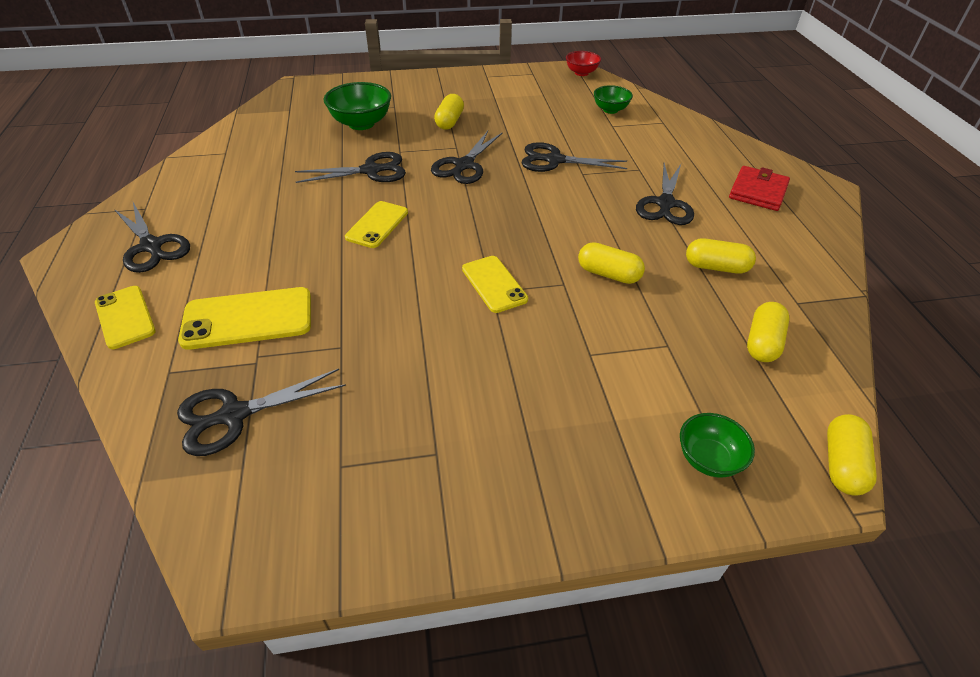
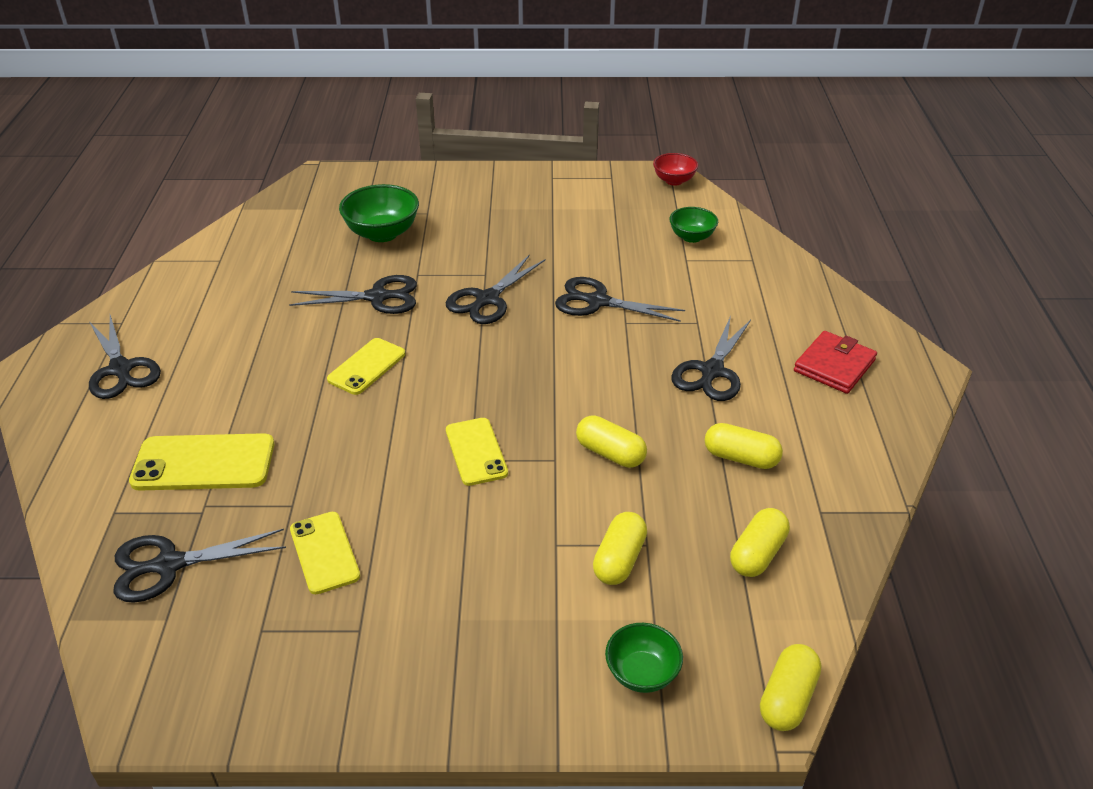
camera: 10 degrees right, 5 degrees down
yellow phone [95,286,156,349] -> yellow phone moved to [290,512,360,594]
yellow capsule [434,94,464,130] -> yellow capsule moved to [593,512,647,585]

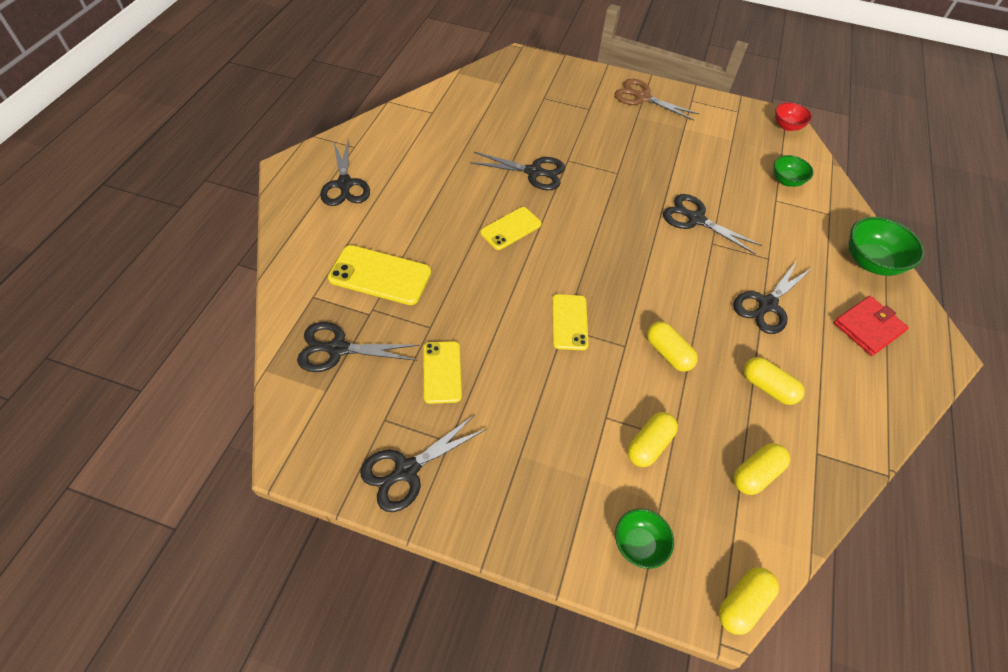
camera: 15 degrees right, 15 degrees up
green bowl [339,184,419,242] -> green bowl moved to [848,217,924,276]
black scissors [446,254,545,324] -> black scissors moved to [360,415,487,512]
none -> brown scissors [615,79,699,121]

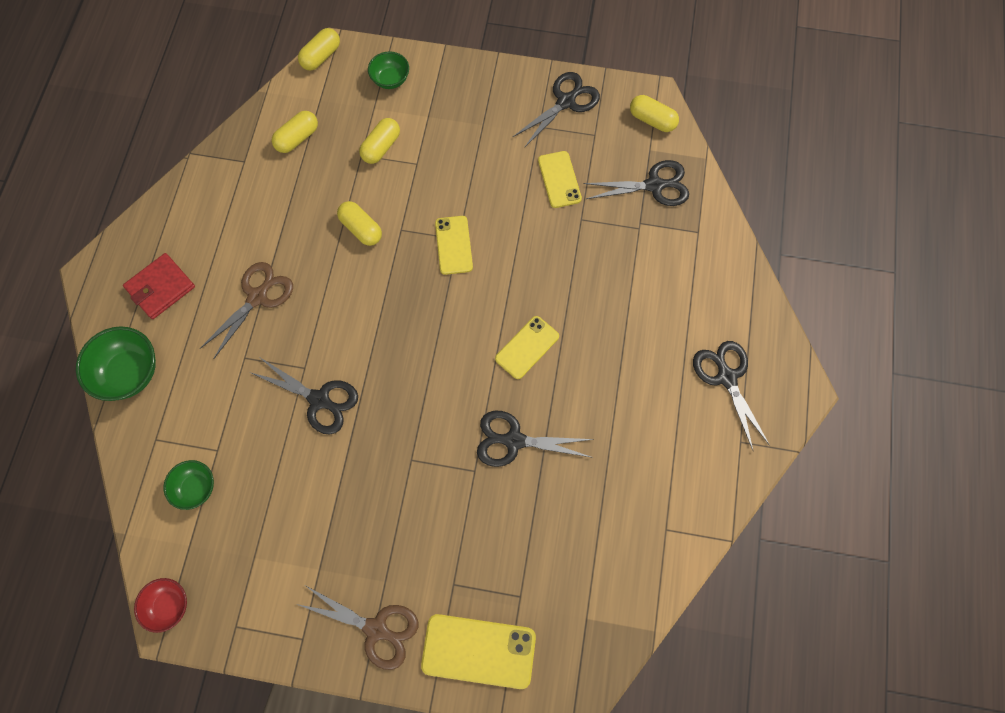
camera: 175 degrees right, 15 degrees up
yellow phone [328,245,431,305] -> yellow phone moved to [421,614,536,689]
black scissors [733,261,811,334] -> brown scissors [199,262,293,358]
yellow capsule [743,357,805,405] -> yellow capsule moved to [630,95,679,132]

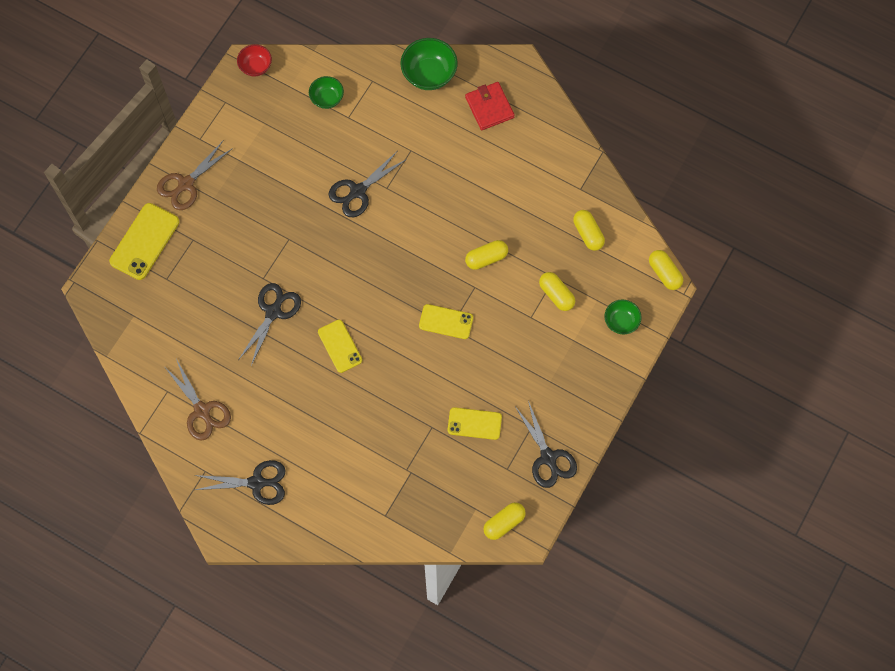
camera: 110 degrees right, 0 degrees up
brown scissors [199,262,293,358] -> brown scissors moved to [165,359,231,441]
black scissors [583,160,689,206] -> none

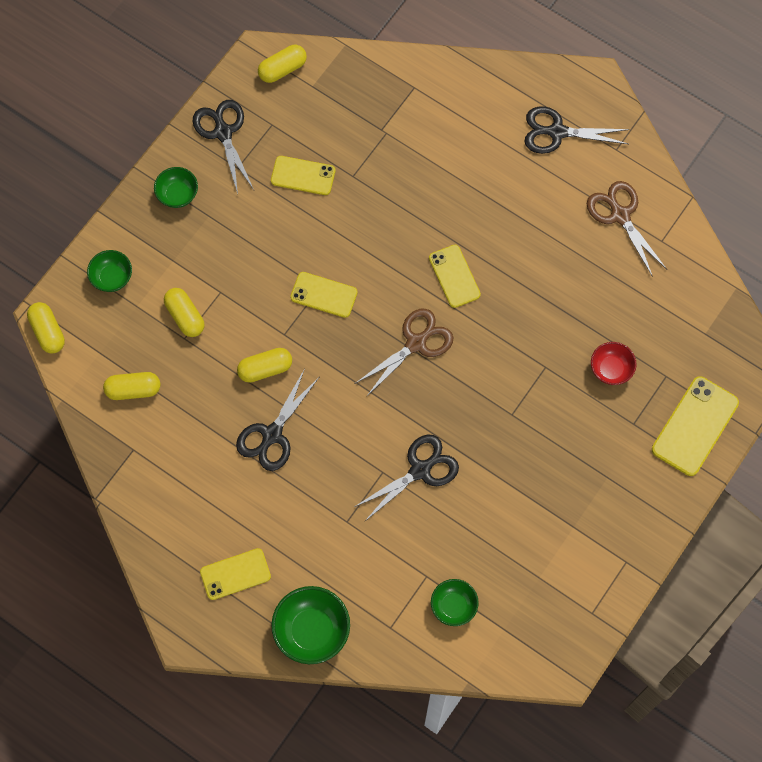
camera: 175 degrees left, 0 degrees up
brown scissors [157,140,233,210] -> brown scissors moved to [356,309,453,397]
red bowl [237,44,272,77] -> red bowl moved to [591,342,637,385]
black scissors [238,283,301,366] -> black scissors moved to [236,370,319,471]
red wallet [465,82,515,130] -> yellow phone [200,548,271,600]
yellow capsule [573,210,605,251] -> yellow capsule turned 75 degrees counterclockwise [103,372,160,400]
none -> green bowl [154,167,198,208]

